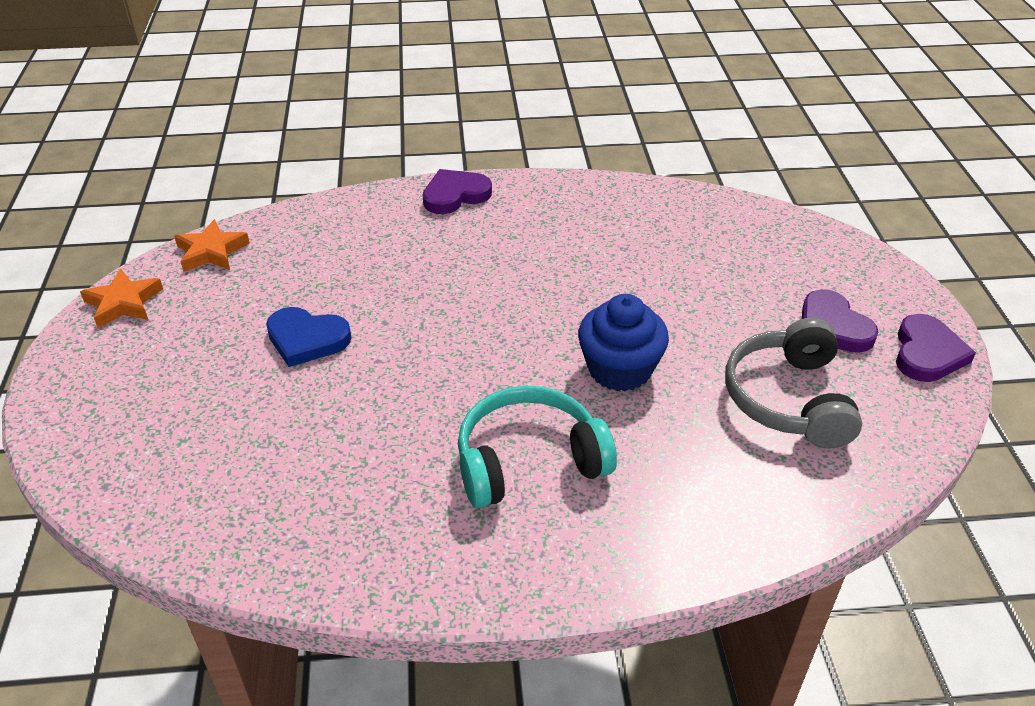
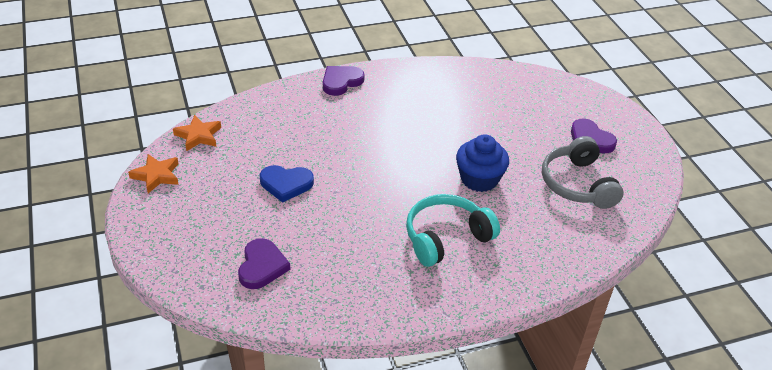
camera: 15 degrees left, 0 degrees up
purple heart [896,314,976,382] -> purple heart moved to [238,238,291,289]

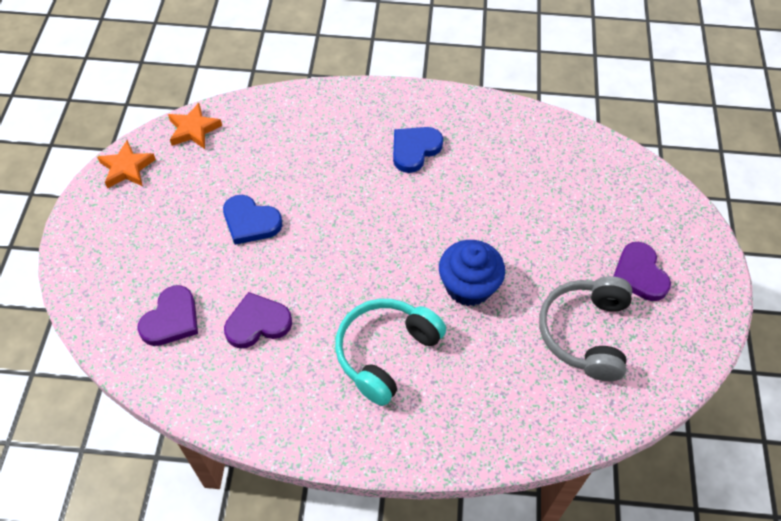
camera: 25 degrees right, 15 degrees up
purple heart [323,66,365,96] -> purple heart moved to [224,292,292,349]
turquoise headphones [406,194,500,267] -> turquoise headphones turned 45 degrees counterclockwise [335,299,446,406]
none -> blue heart [393,127,443,173]

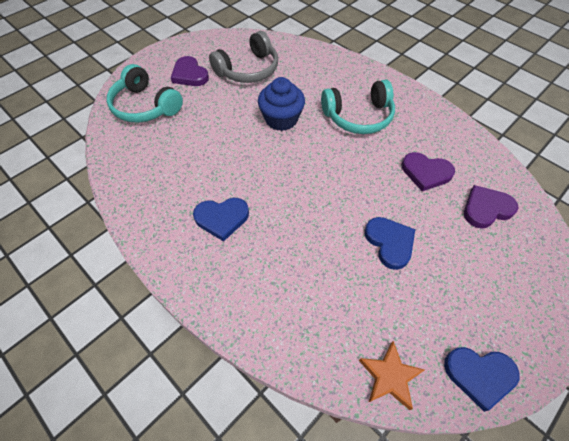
camera: 140 degrees left, 0 degrees up
orange star [97,140,156,189] -> blue heart [444,347,520,412]
purple heart [613,242,671,301] -> purple heart turned 120 degrees clockwise [171,56,209,86]
none -> turquoise headphones [107,64,183,123]

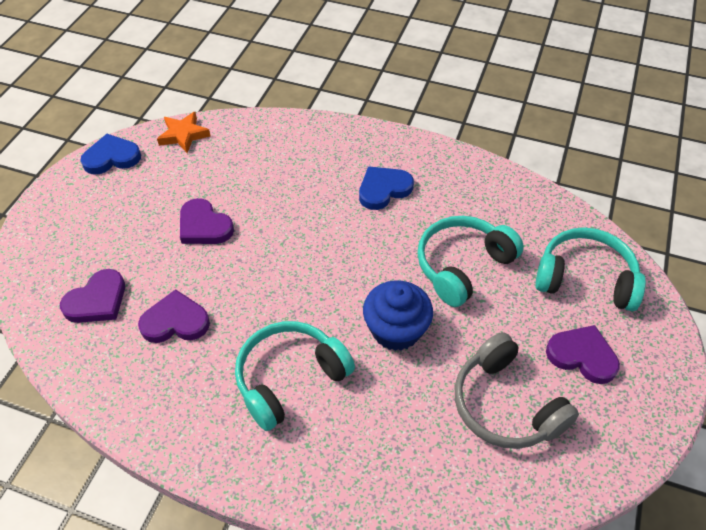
camera: 155 degrees right, 5 degrees down
grey headphones [209,31,278,83] -> grey headphones turned 60 degrees counterclockwise [455,332,579,449]
blue heart [365,217,415,270] -> purple heart [180,198,234,244]
none -> turquoise headphones [417,216,524,307]

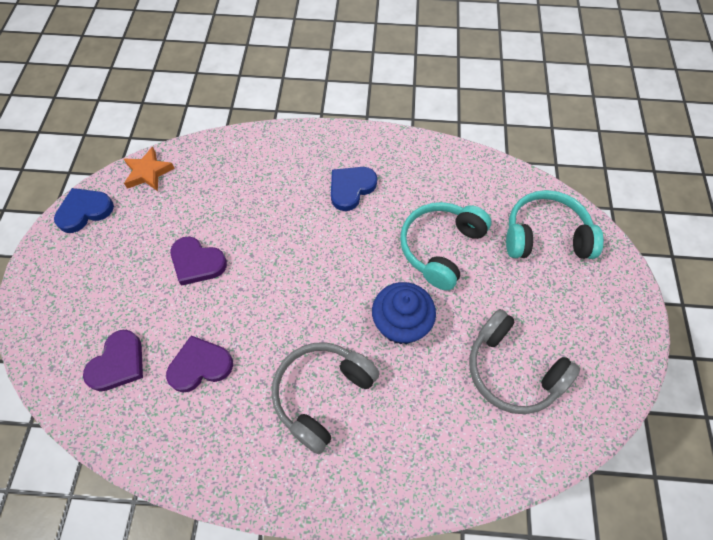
camera: 15 degrees left, 10 degrees up
turquoise headphones [235,321,355,431] -> grey headphones [272,343,380,454]
purple heart [546,325,620,384] -> none

